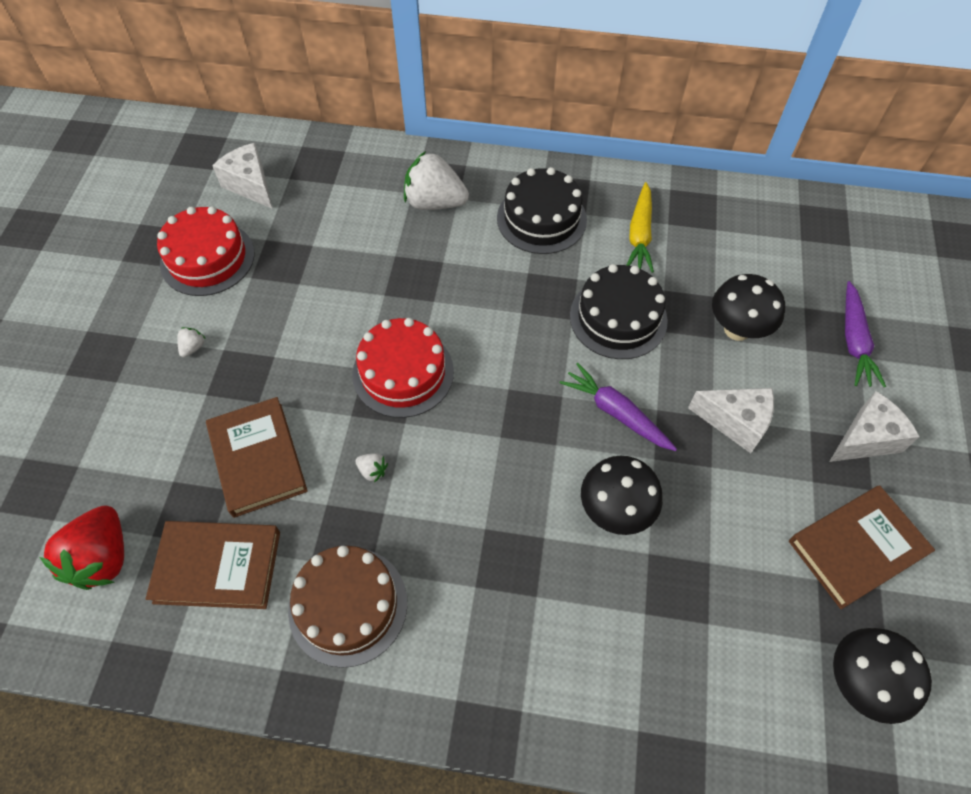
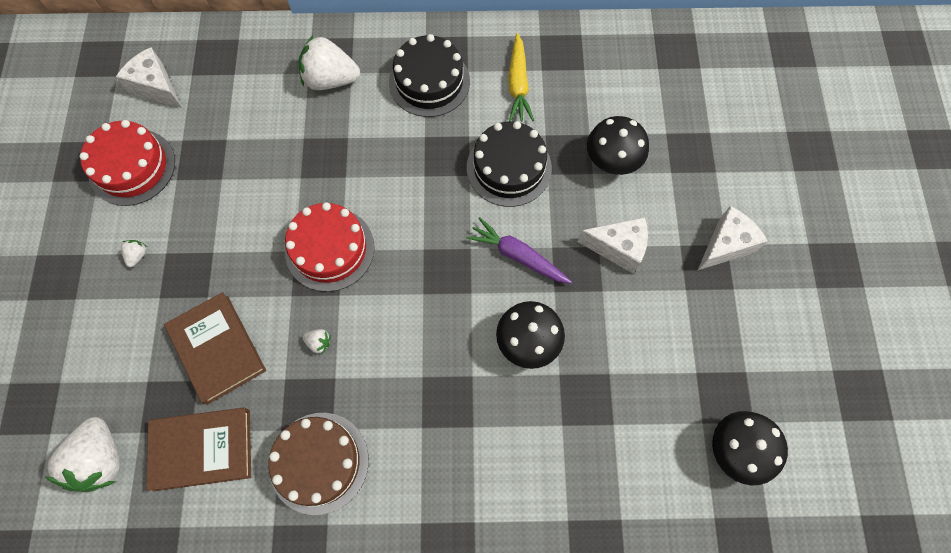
camera: 10 degrees left, 10 degrees up
red strawberry [39,506,124,590] -> white strawberry [45,417,120,492]
brown book [789,485,935,609] -> none
purple carrot [845,281,886,387] -> none

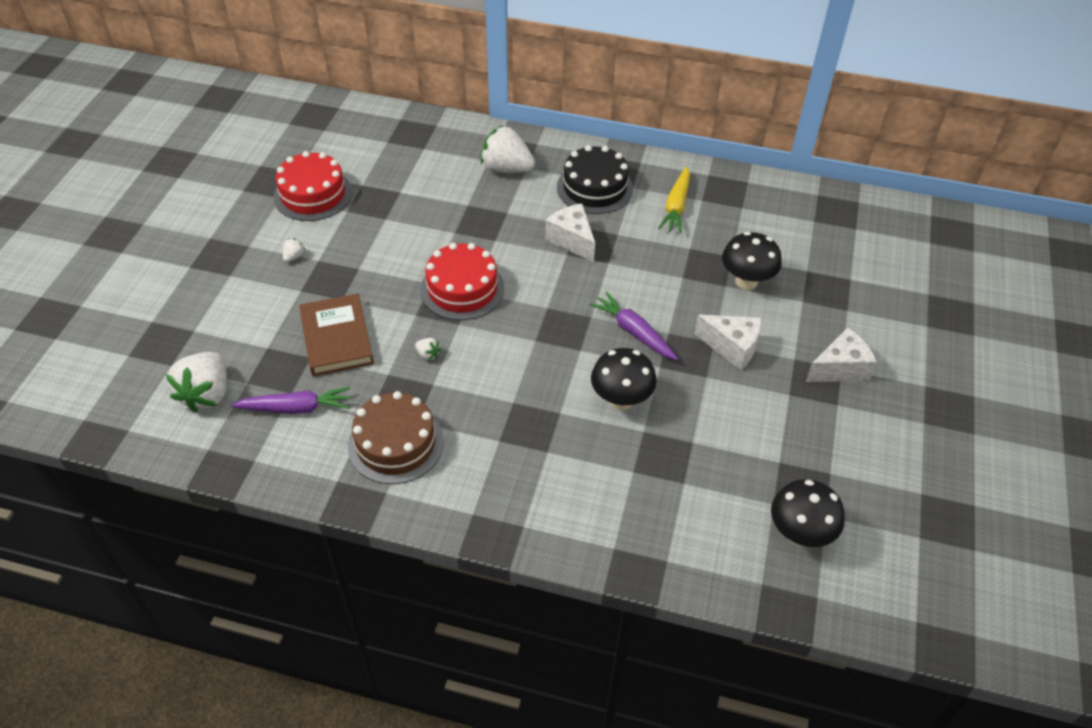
camera: 15 degrees right, 20 degrees down
white cheese [116,48,182,108] -> white cheese moved to [545,203,595,262]
brown book [146,407,251,491] -> purple carrot [231,387,351,414]
black cake [467,121,552,207] -> none

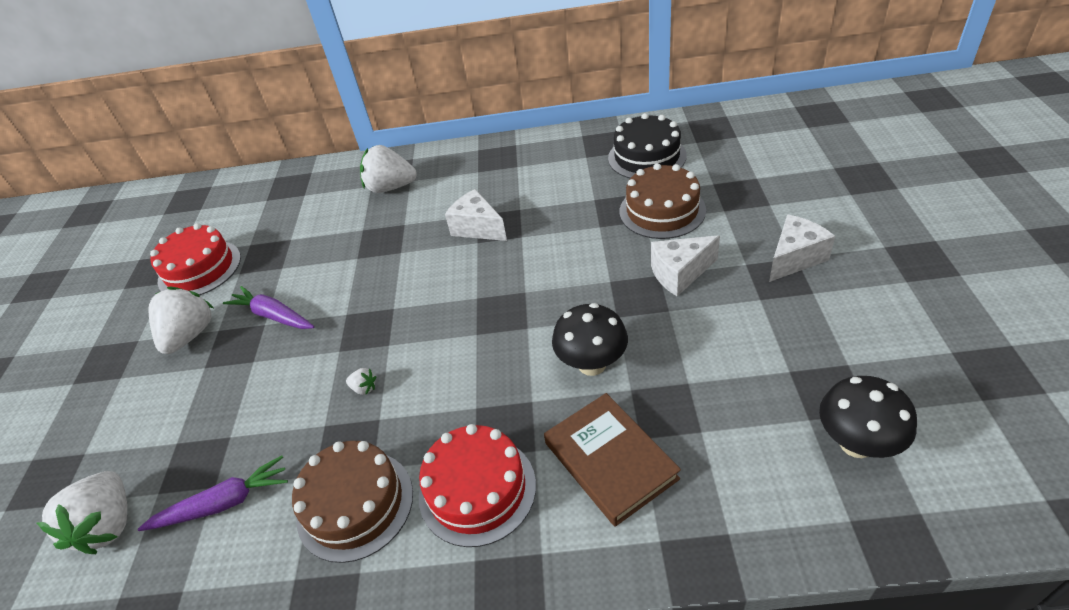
camera: 10 degrees left, 5 degrees down
white strawberry [283,238,305,262] -> white strawberry [148,287,214,354], size x2.37
brown book [299,294,374,376] -> brown book moved to [544,393,681,527]
red cake [420,243,504,320] -> red cake moved to [419,424,536,547]
black cake [557,145,633,214] -> black cake moved to [608,113,687,178]
purple carrot [589,292,678,360] -> purple carrot moved to [223,286,314,329]
yellow carrot [658,166,690,233] -> none
white cheese [694,315,762,370] -> white cheese turned 150 degrees clockwise [651,235,720,296]
black mushroom [722,232,782,290] -> brown cake [620,163,706,239]

